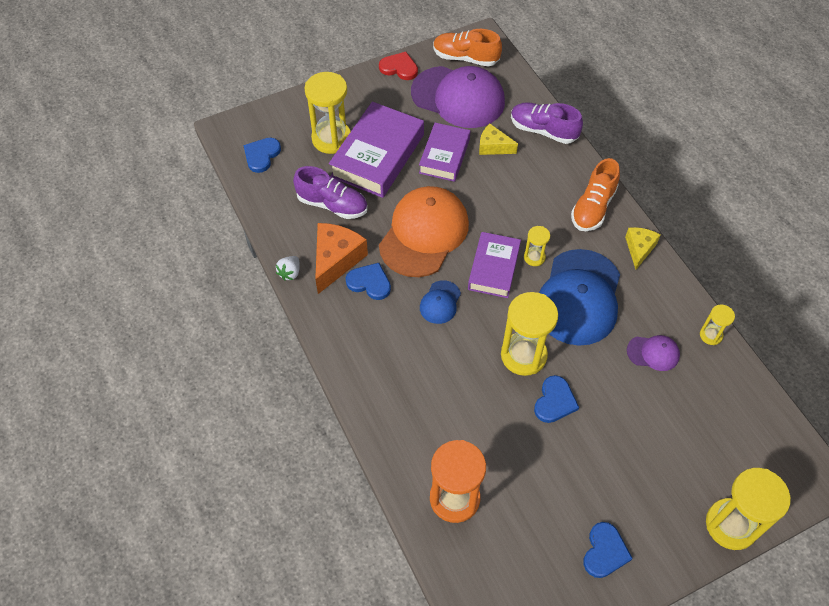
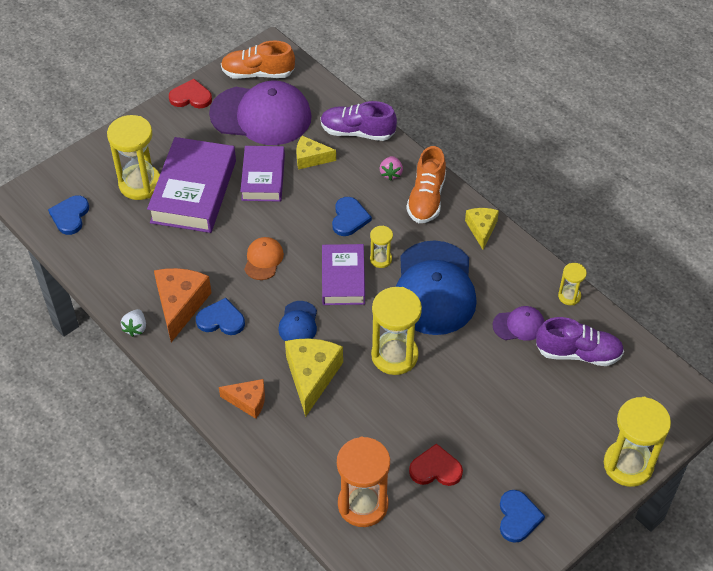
camera: 15 degrees left, 5 degrees down
purple shoe [293,166,368,219] -> purple shoe moved to [536,317,624,366]
orange cap [379,186,469,277] -> orange cap [244,237,284,280], size x0.45
blue heart [534,375,579,423] -> blue heart moved to [332,197,372,236]
none -> orange cheese [219,379,265,419]
none -> yellow cheese [285,338,343,417]
none -> pink strawberry [380,156,403,181]
none -> red heart [409,443,463,486]

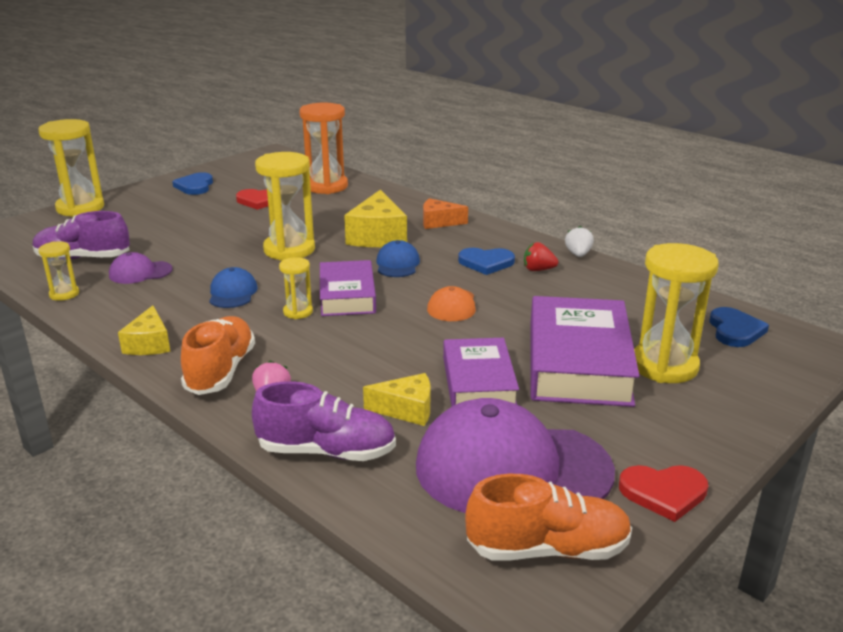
camera: 175 degrees right, 25 degrees down
orange cheese [154,268,212,342] -> red strawberry [524,242,558,271]
blue heart [332,197,372,236] -> none
blue cap [396,241,477,335] -> blue cap [209,267,258,308], size x0.45

